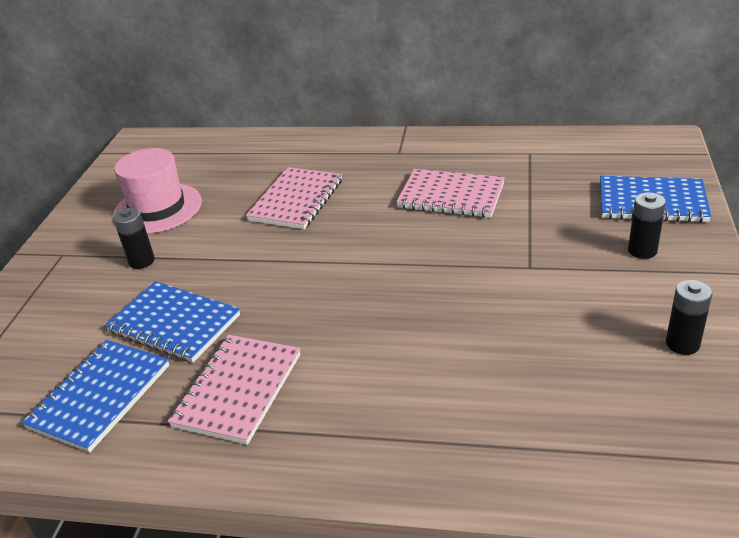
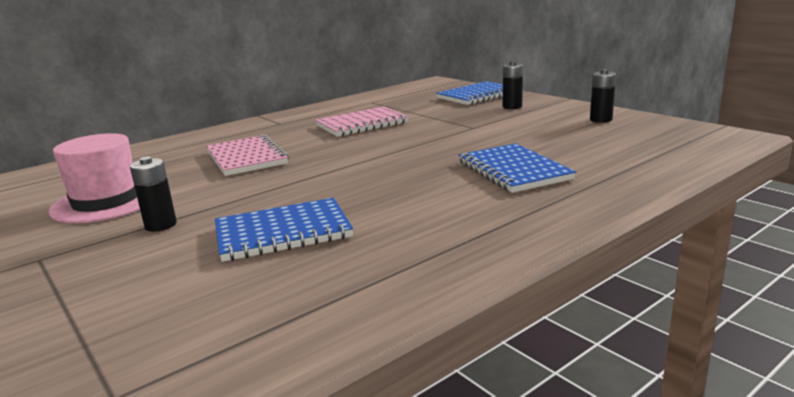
camera: 50 degrees left, 15 degrees down
blue notebook [21,340,169,453] -> blue notebook moved to [458,143,576,193]
pink notebook [168,335,300,445] -> none

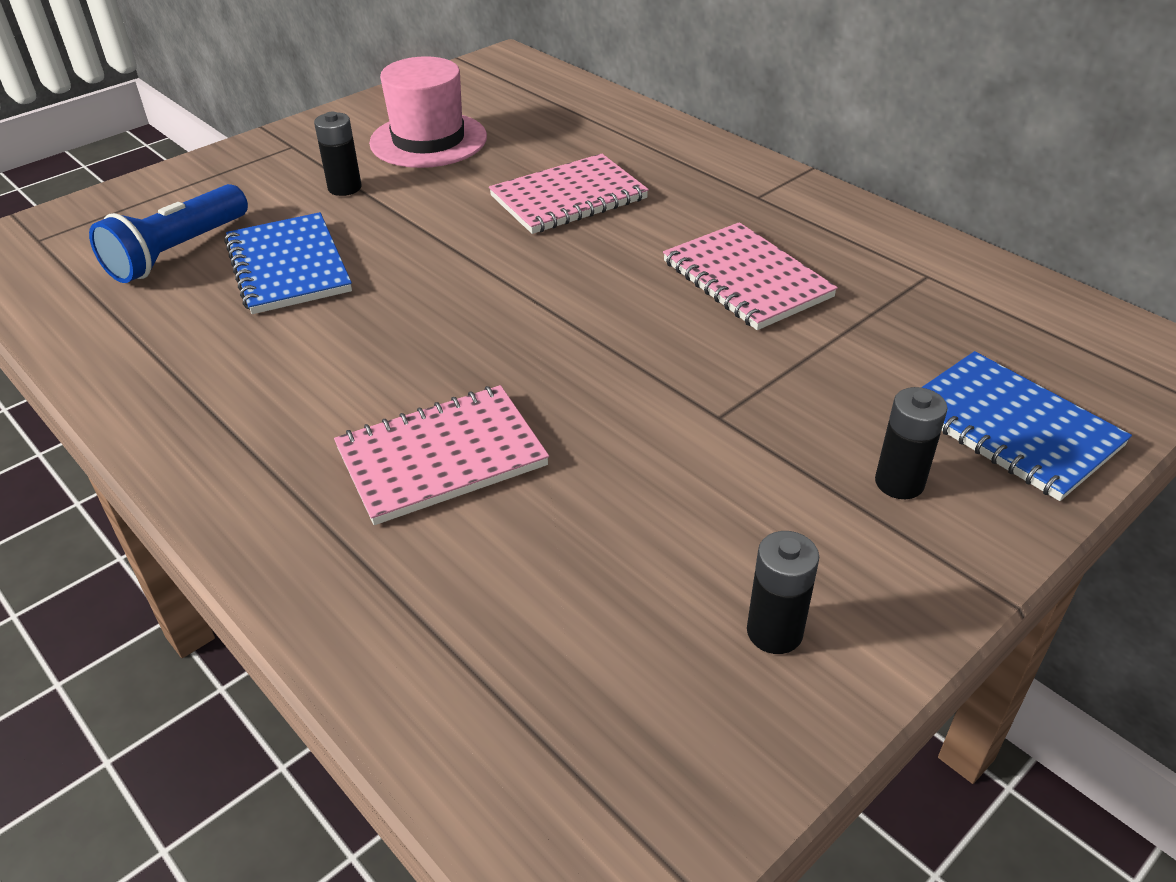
camera: 85 degrees right, 20 degrees up
blue notebook [458,143,576,193] -> pink notebook [334,385,549,525]
none -> blue flashlight [89,184,248,283]

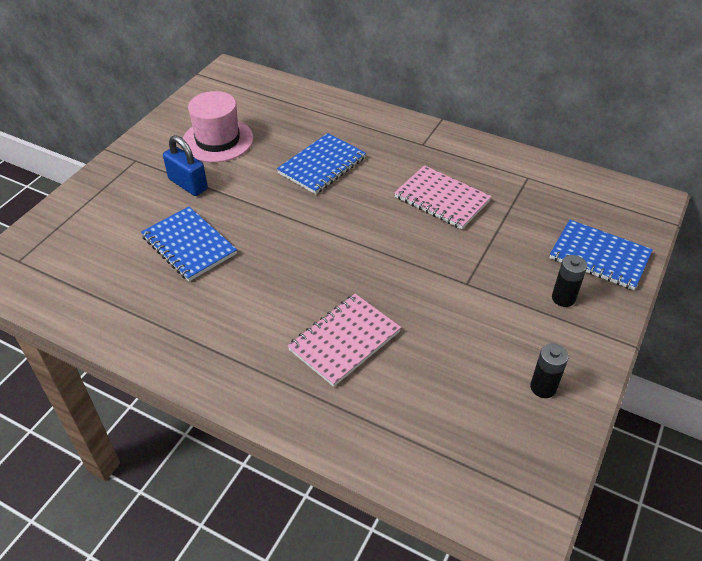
camera: 20 degrees left, 5 degrees up
blue flashlight [89,184,248,283] -> none
black battery [314,112,362,196] -> blue padlock [163,135,208,196]
pink notebook [489,154,649,234] -> blue notebook [277,133,366,194]

